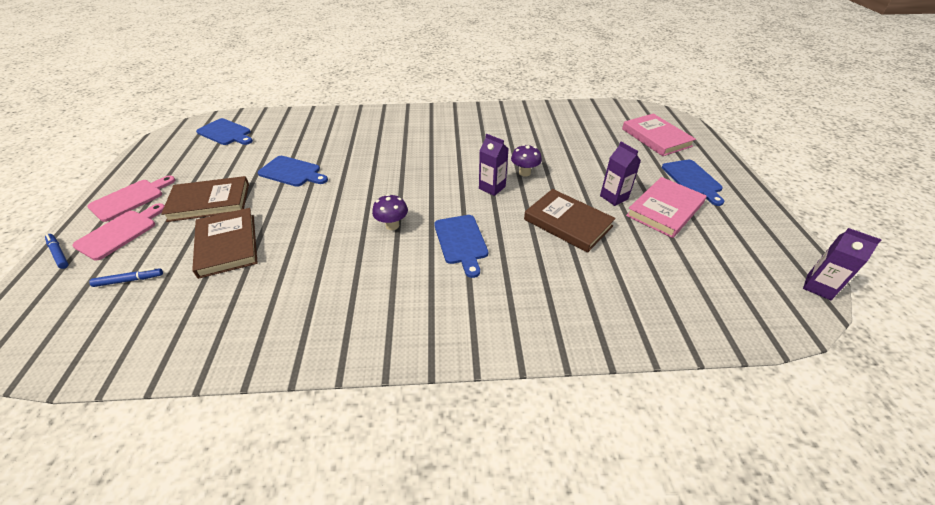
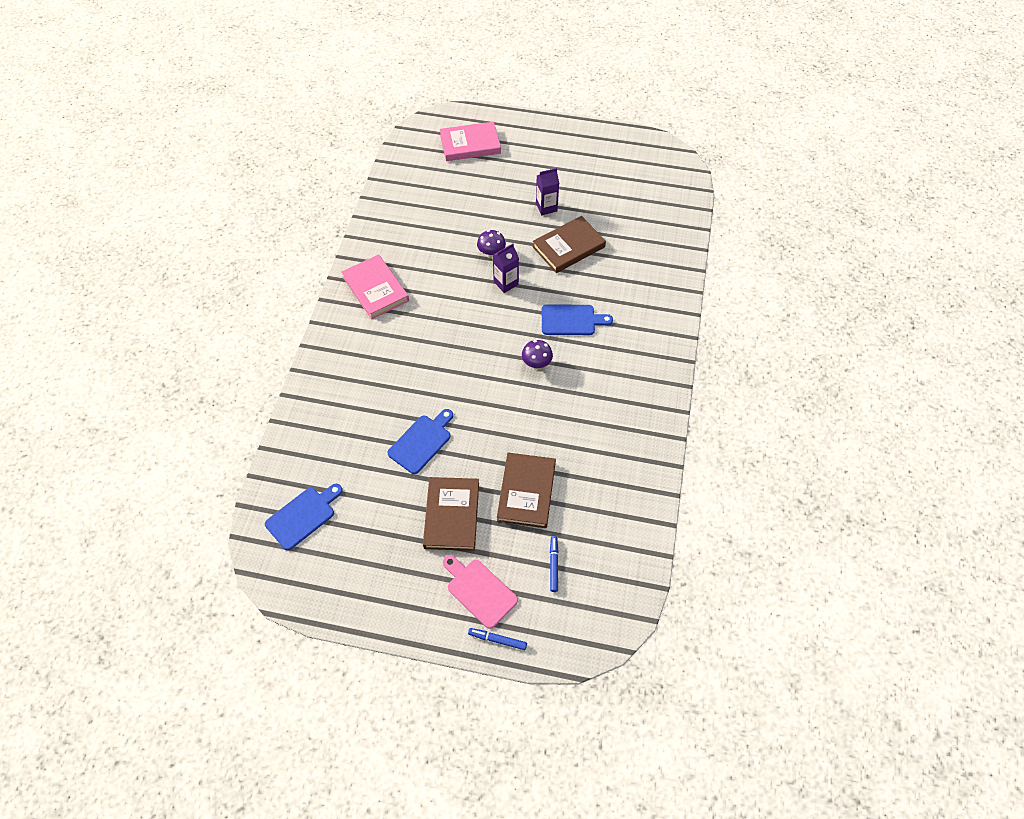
camera: 75 degrees left, 15 degrees up
blue marker [45,234,68,269] -> blue marker turned 45 degrees clockwise [468,628,527,650]
pink cutting board [87,176,175,222] -> none
brown book [192,208,258,279] -> brown book turned 75 degrees counterclockwise [497,453,556,528]
pink book [626,177,707,238] -> pink book moved to [342,254,409,319]
blue cutting board [662,160,724,206] -> none
purple carton [803,228,882,300] -> none

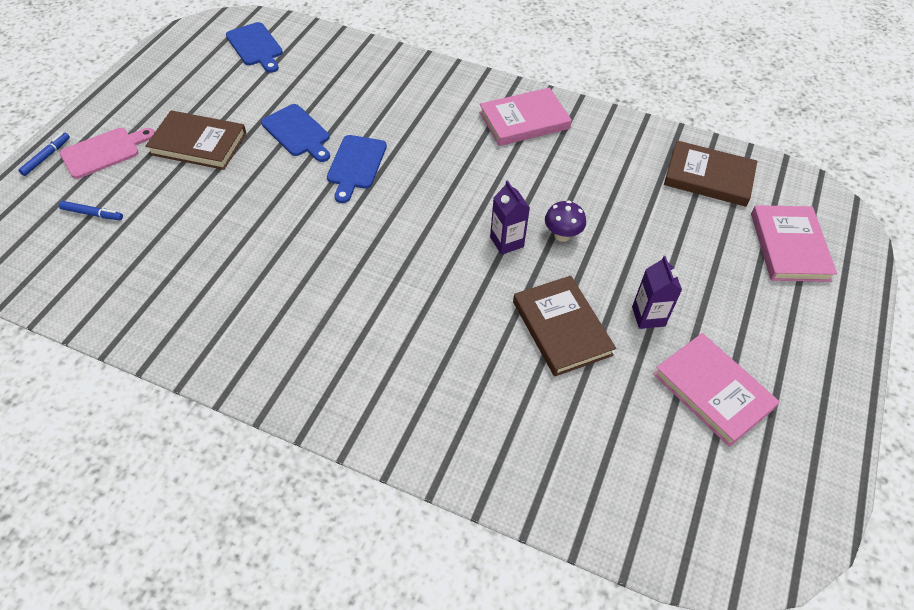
camera: 100 degrees right, 5 degrees down
brown book [497,453,556,528] -> brown book moved to [664,140,757,207]
purple mushroom [522,340,553,370] -> none
blue cutting board [542,305,613,335] -> blue cutting board moved to [327,135,387,203]
none -> pink book [653,333,780,447]

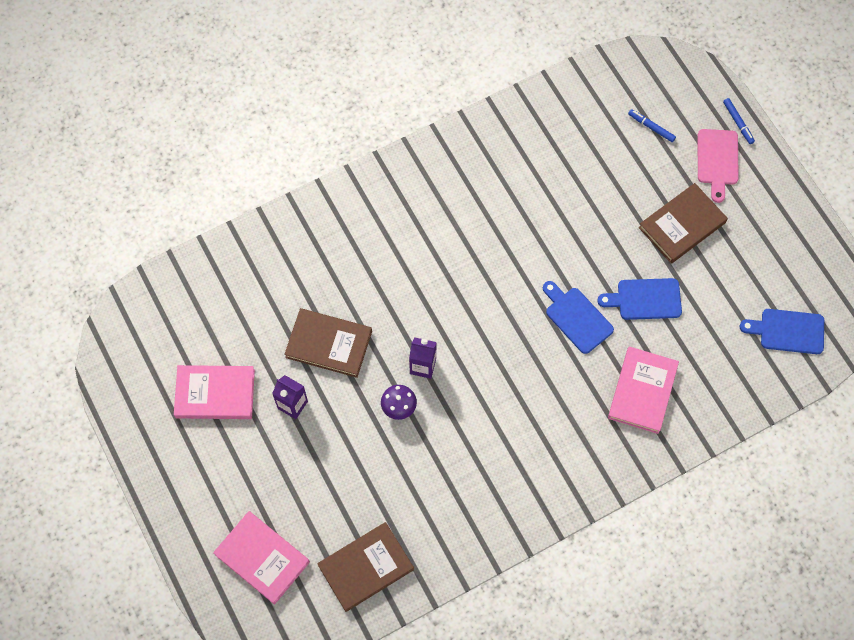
camera: 130 degrees right, 15 degrees up
blue marker [59,201,123,220] -> blue marker turned 75 degrees clockwise [628,109,676,142]
pink book [479,88,572,146] -> pink book moved to [608,346,679,434]

